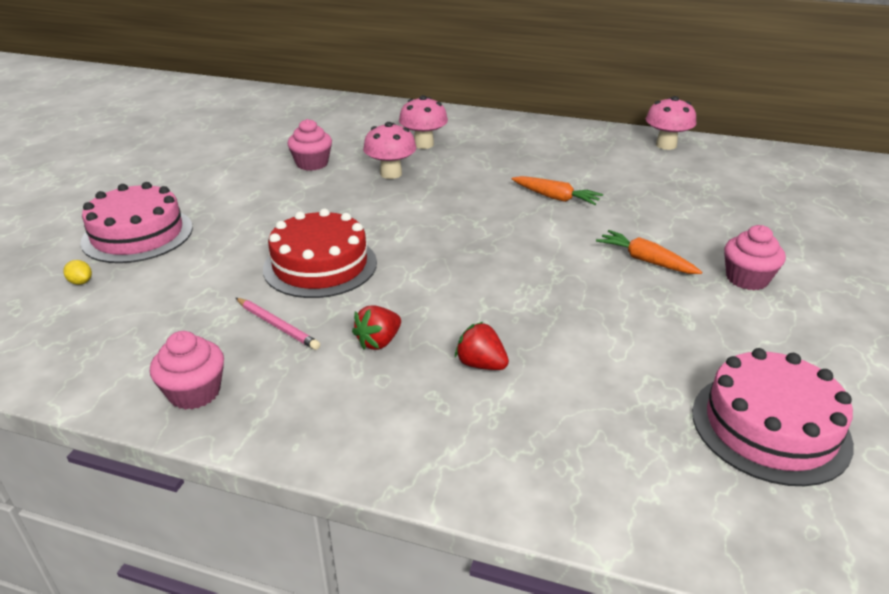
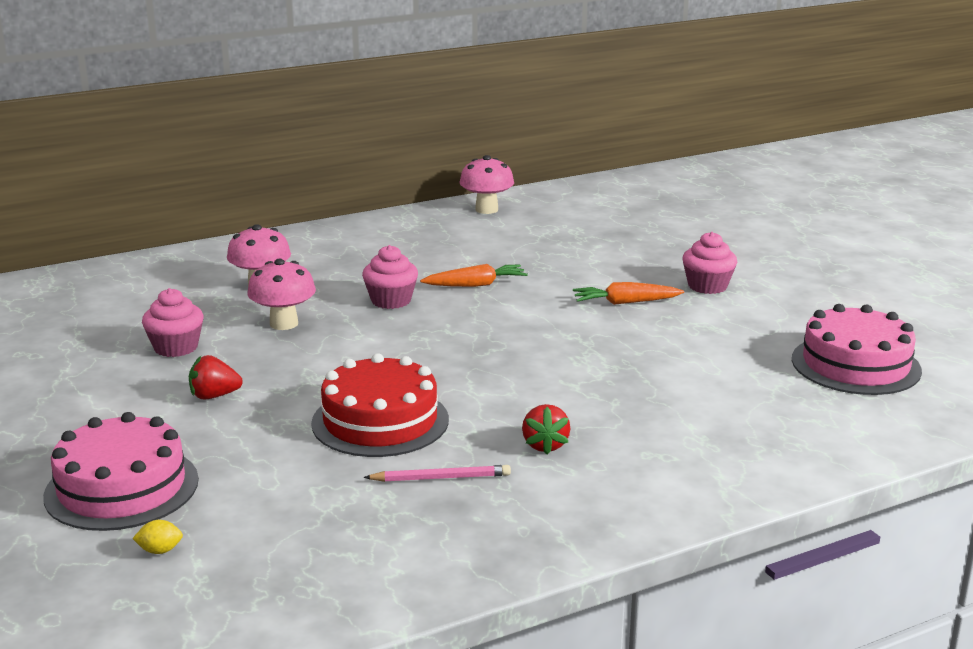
camera: 45 degrees left, 10 degrees down
pink cupcake [150,331,224,410] -> pink cupcake moved to [362,245,418,309]
red strawberry [455,322,509,370] -> red strawberry moved to [189,355,243,400]

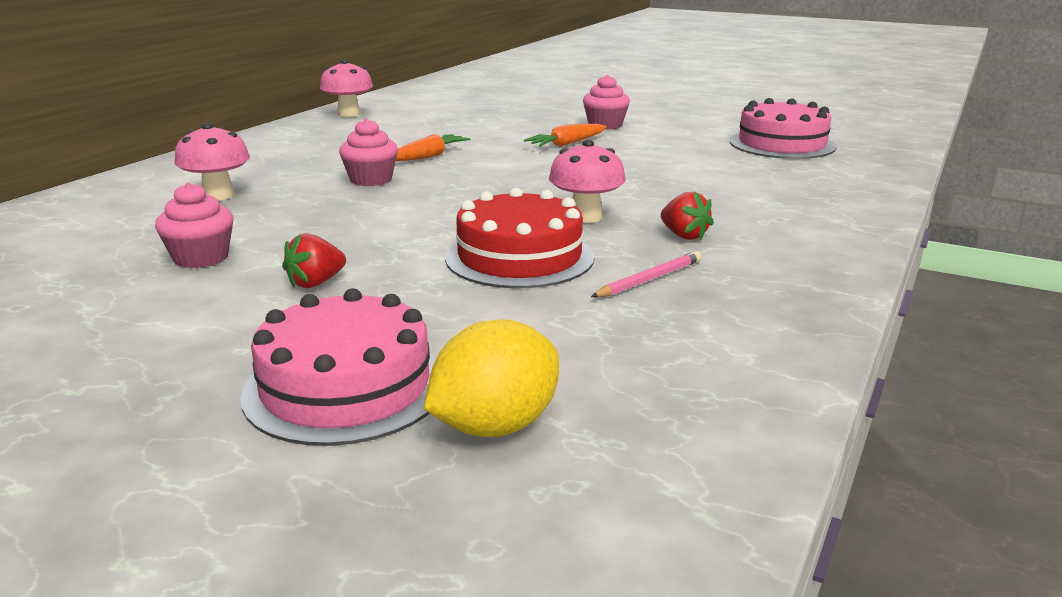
camera: 35 degrees left, 0 degrees up
yellow lemon [132,520,183,554] -> yellow lemon [424,319,559,437], size x2.48
pink mushroom [247,259,316,330] -> pink mushroom moved to [549,140,626,223]

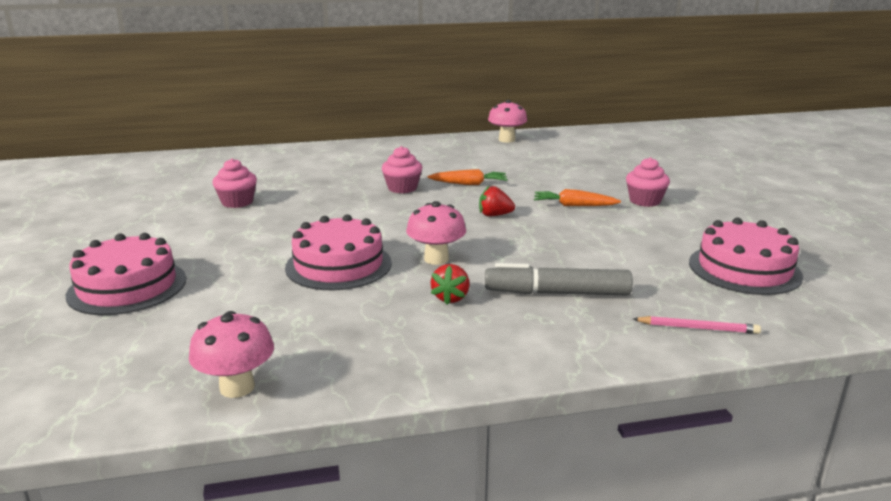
camera: 50 degrees right, 0 degrees up
pink mushroom [174,123,250,201] -> pink mushroom moved to [189,311,274,398]
red strawberry [282,234,346,288] -> red strawberry moved to [479,186,515,217]
yellow lemon [424,319,559,437] -> none
red cake [445,187,594,288] -> pink cake [285,214,392,290]
pink pencil [591,251,702,297] -> pink pencil moved to [633,316,761,334]
none -> grey marker [485,263,633,295]

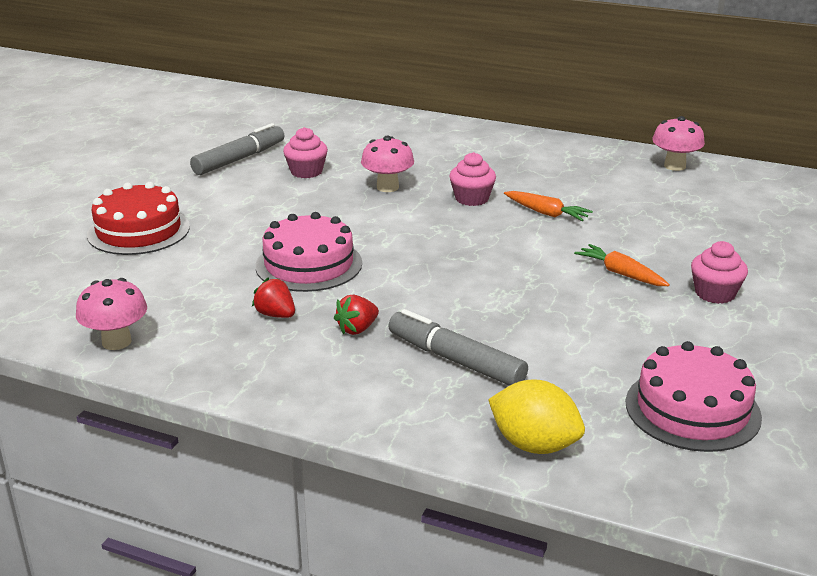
camera: 35 degrees right, 5 degrees up
pink cake [66,233,186,315] -> red cake [87,182,190,255]
pink mushroom [406,201,466,265] -> pink mushroom moved to [361,136,414,192]
red strawberry [479,186,515,217] -> red strawberry moved to [252,278,295,318]
pink pencil [633,316,761,334] -> yellow lemon [488,379,585,454]
none -> grey marker [190,123,284,175]

